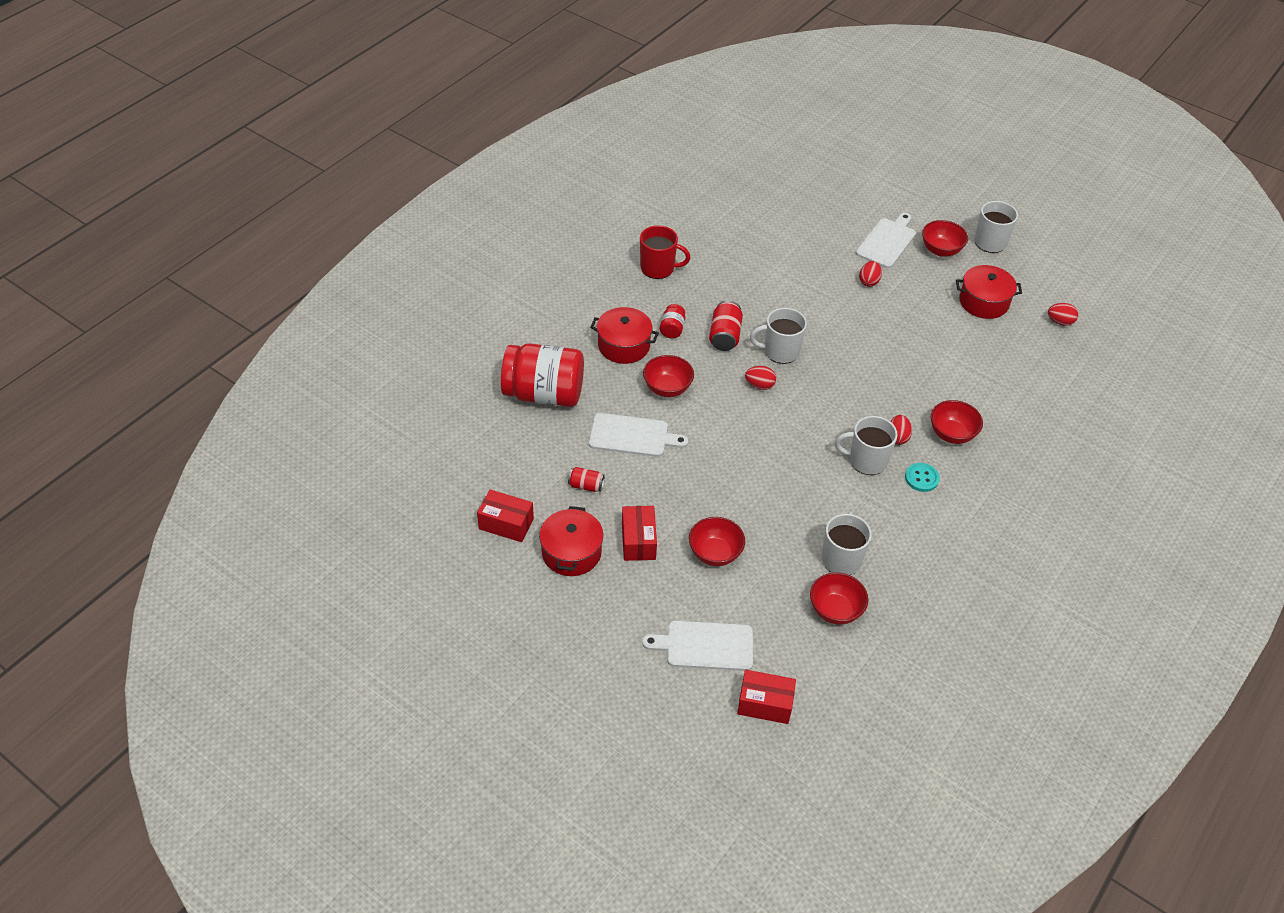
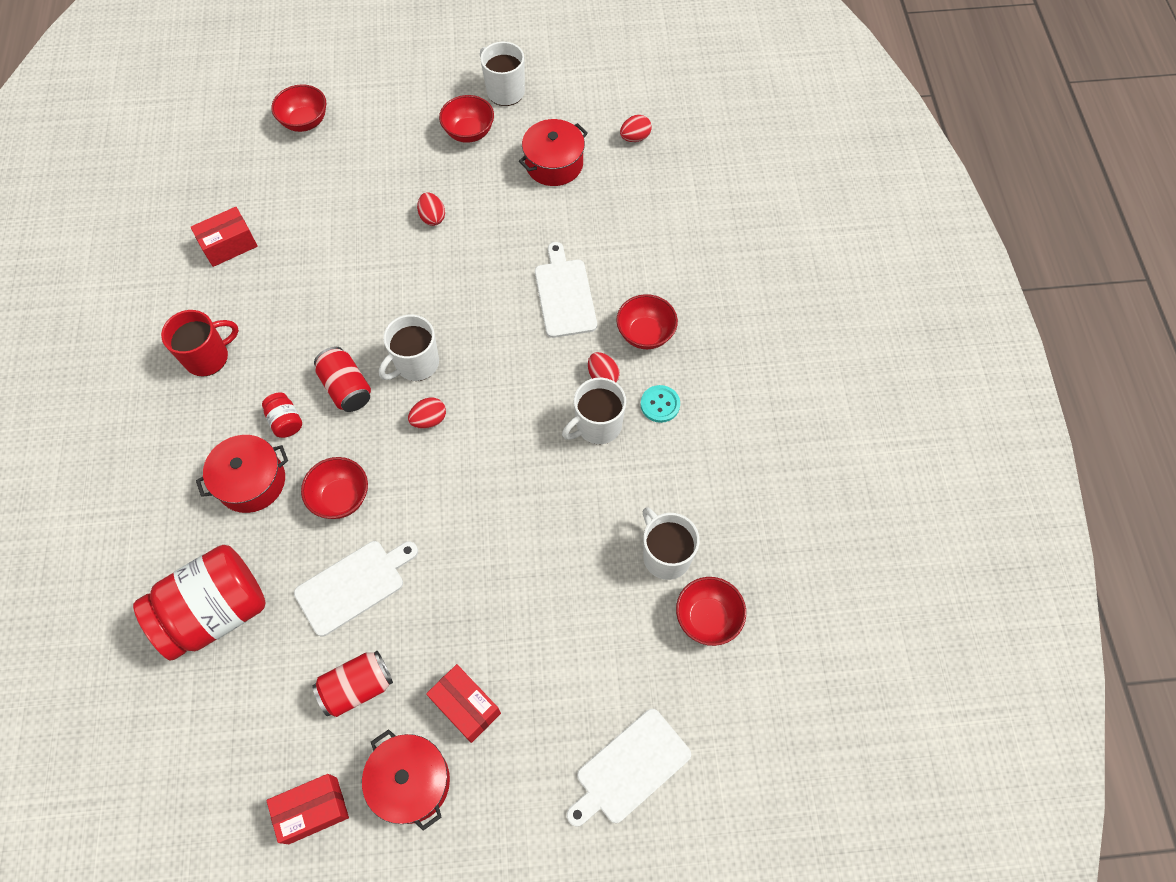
camera: 40 degrees left, 15 degrees up
red can [568,467,605,492] -> red can [312,651,393,717], size x1.58
red bowl [689,517,745,566] -> red bowl moved to [272,84,326,132]
red box [737,670,796,724] -> red box moved to [190,207,258,267]
white cutting board [856,213,916,268] -> white cutting board moved to [535,242,597,338]

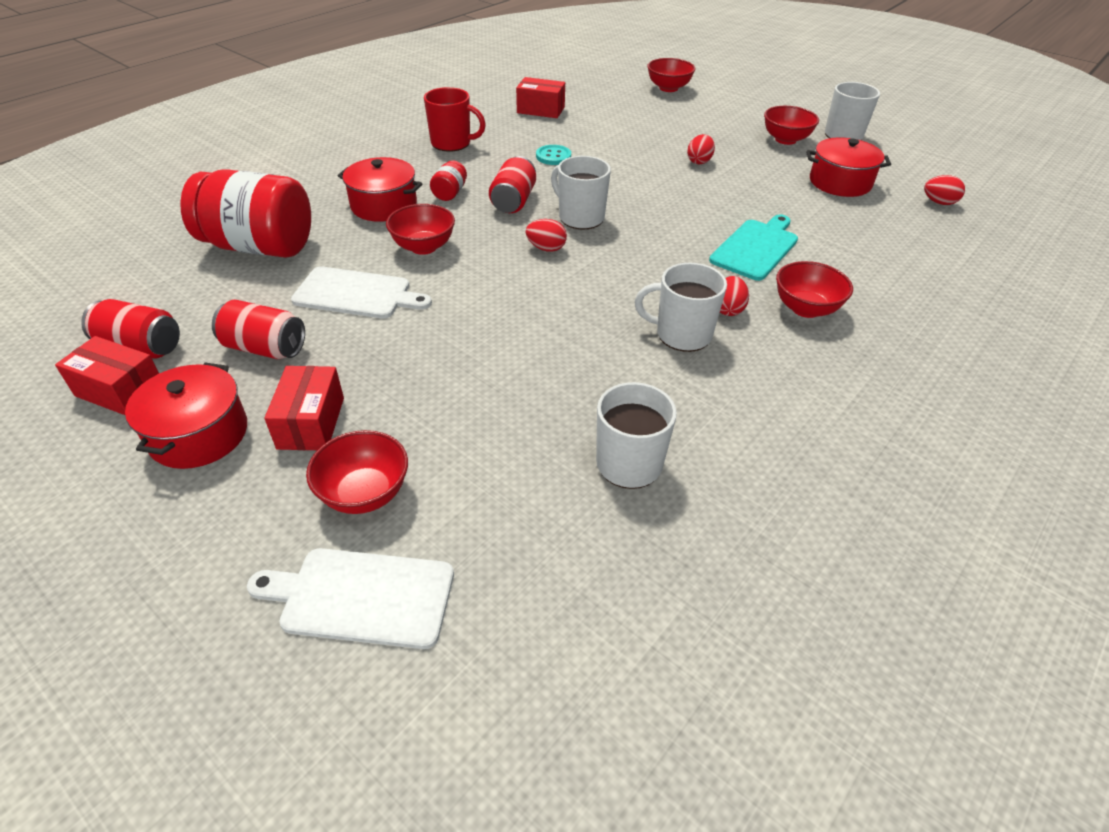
camera: 45 degrees right, 20 degrees down
white mug [379,315,439,381] -> white mug turned 45 degrees clockwise [551,156,611,230]
white cutting board [535,242,597,338] -> turquoise cutting board [709,214,798,281]
turquoise button [641,385,680,423] -> turquoise button moved to [536,145,571,165]
red bowl [676,577,746,646] -> red bowl moved to [306,430,408,514]
none -> red can [81,299,180,358]

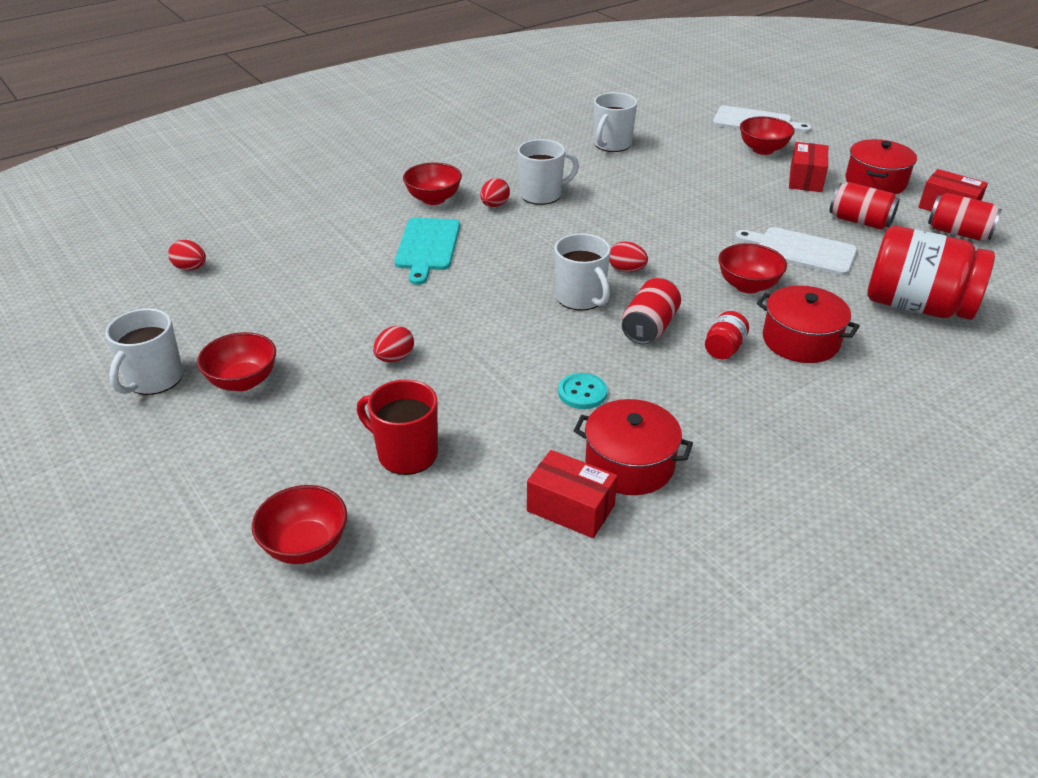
camera: 165 degrees left, 5 degrees down
red mug [424,87,486,152] -> red mug moved to [357,379,438,475]
white mug [635,263,727,352] -> white mug turned 45 degrees counterclockwise [518,139,579,205]
turquoise cutting board [709,214,798,281] -> turquoise cutting board turned 45 degrees counterclockwise [395,218,460,285]
red pot [806,137,891,197] -> red pot moved to [574,399,693,495]

